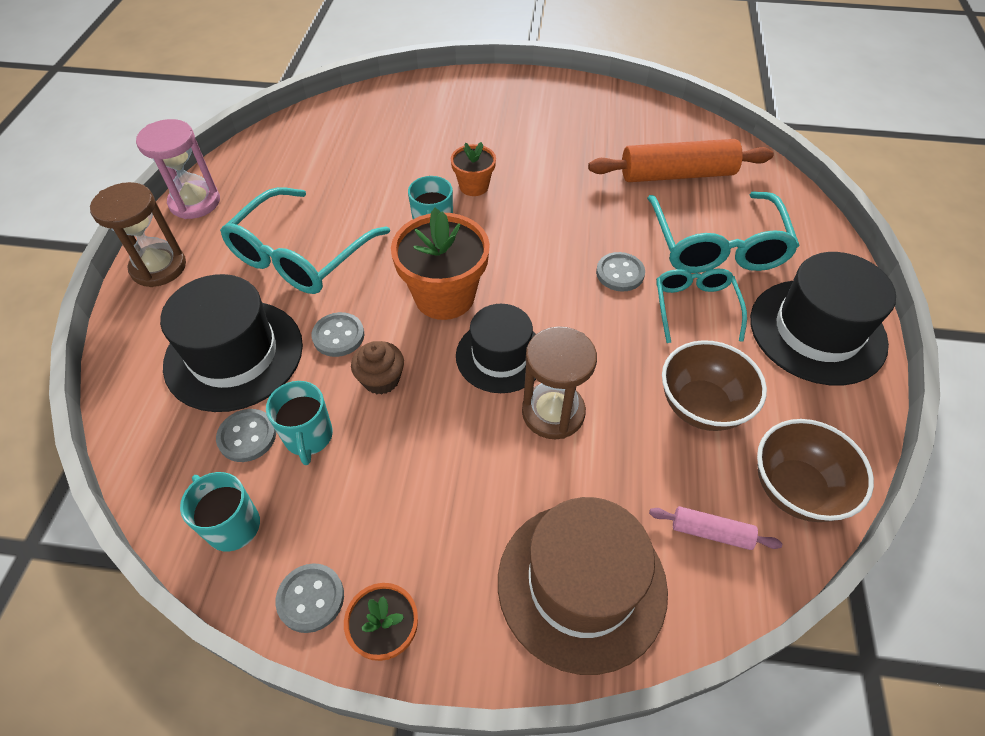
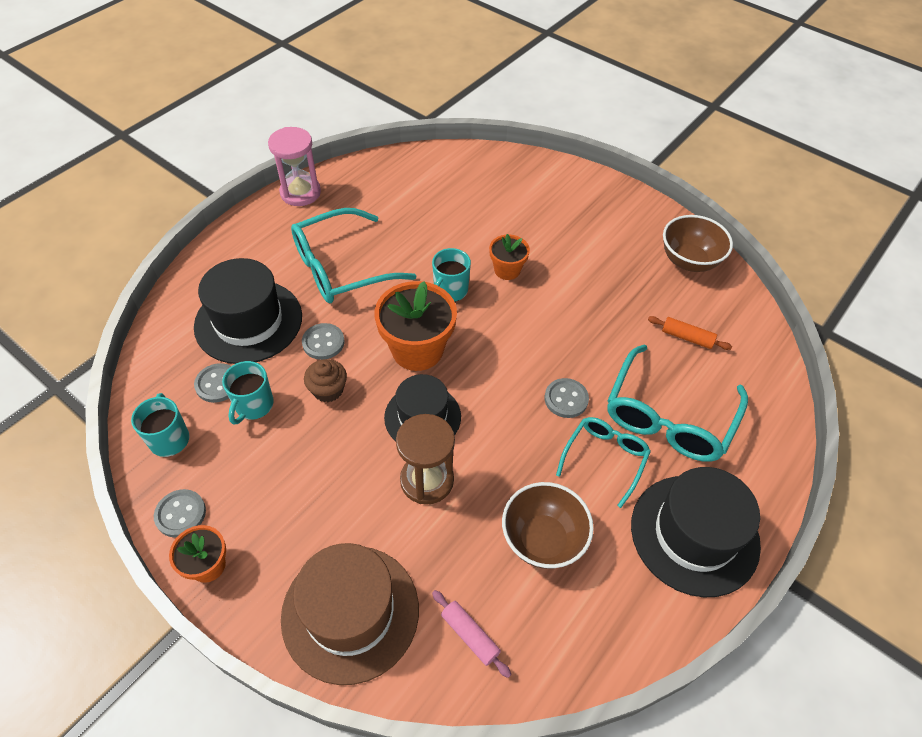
camera: 30 degrees right, 0 degrees up
brown hourglass [90,182,186,287] -> none
orange rolling pin [588,139,774,182] -> orange rolling pin [648,316,732,350], size x0.48
brown bowl [757,419,874,522] -> brown bowl moved to [663,215,733,272]

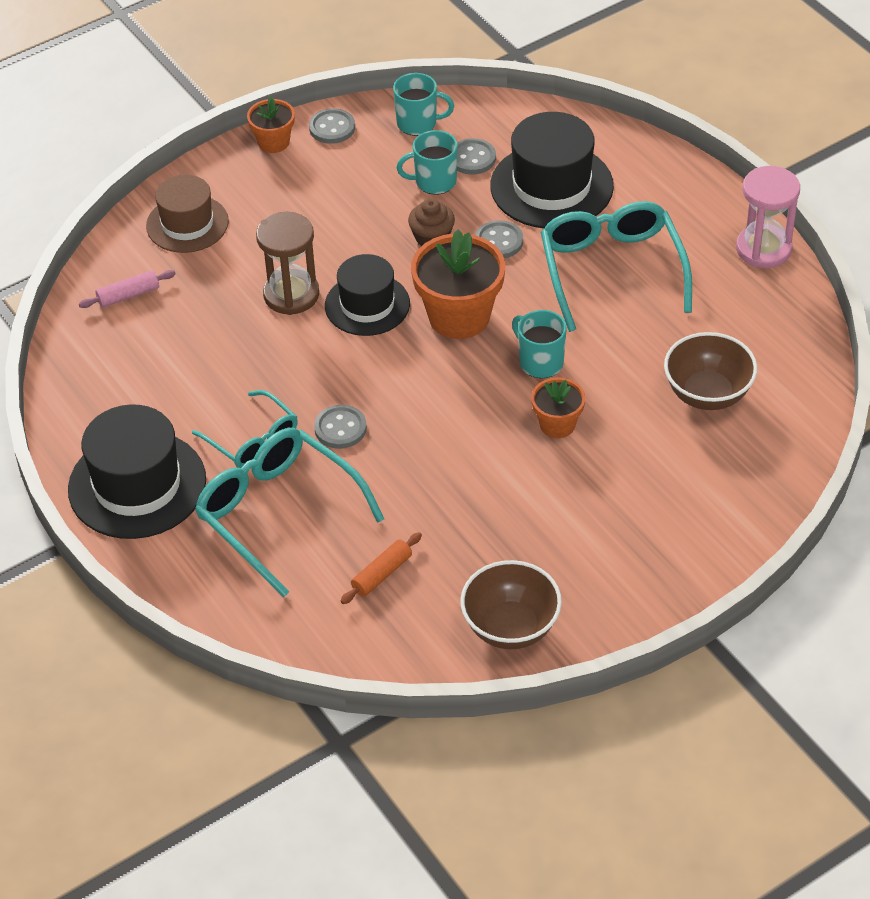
camera: 110 degrees right, 5 degrees down
turquoise mug [222,361,274,425] -> turquoise mug turned 45 degrees counterclockwise [396,130,458,195]
brown hat [281,543,419,685] -> brown hat [146,175,229,253], size x0.66
brown bowl [502,482,594,569] -> brown bowl moved to [664,332,757,410]

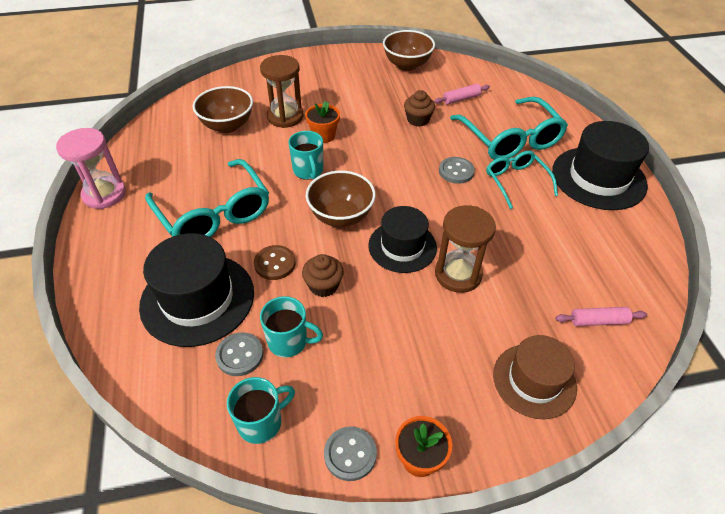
camera: 160 degrees left, 0 degrees up
orange rolling pin [340,532,422,604] -> pink rolling pin [434,84,490,105]
turquoise mug [393,73,454,136] -> turquoise mug turned 120 degrees clockwise [227,377,295,444]
orange flower pot [411,229,505,339] -> brown bowl [306,171,376,227]
grey button [475,220,523,258] -> brown button [254,245,296,280]
turquoise glasses [541,201,692,332] -> turquoise glasses turned 45 degrees counterclockwise [145,159,269,237]
none -> brown hourglass [260,55,303,128]
none -> brown cupcake [404,90,435,127]

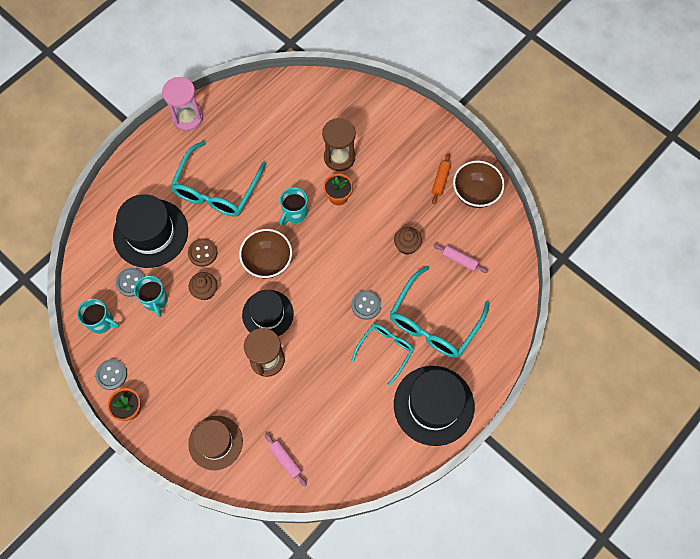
camera: 55 degrees right, 20 degrees up
brown bowl [193,86,253,133] -> none
none -> orange rolling pin [432,153,451,204]

